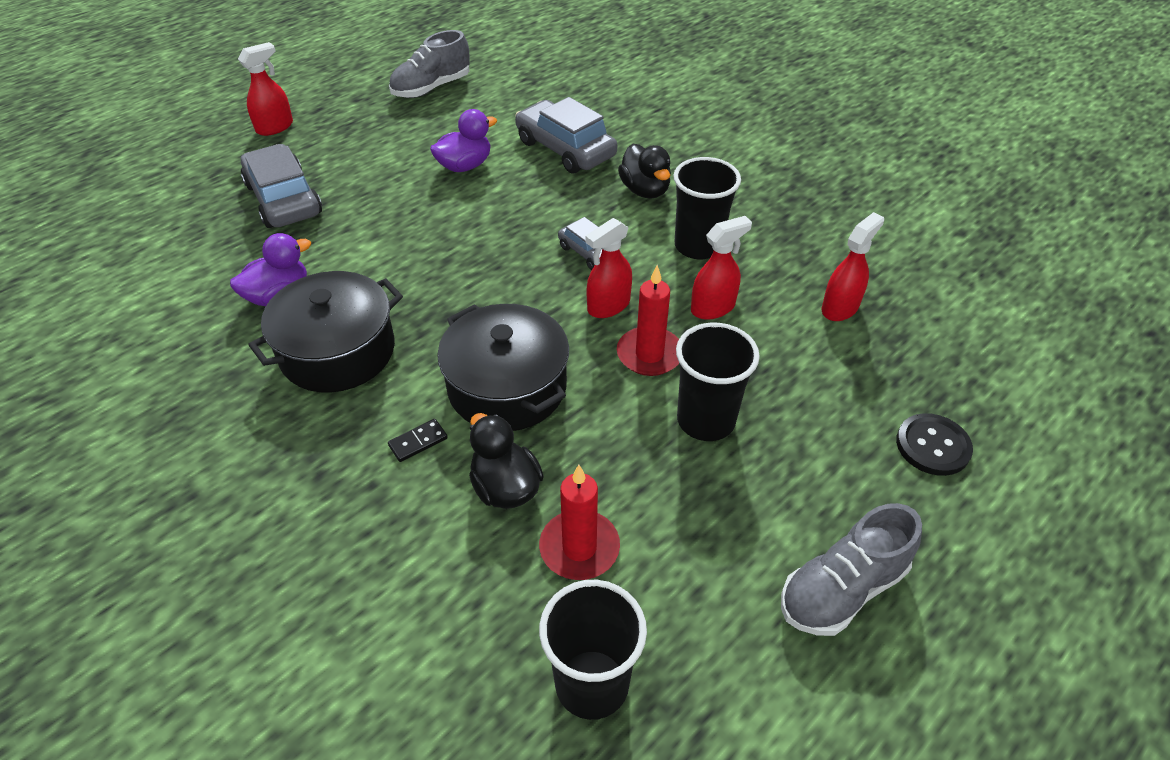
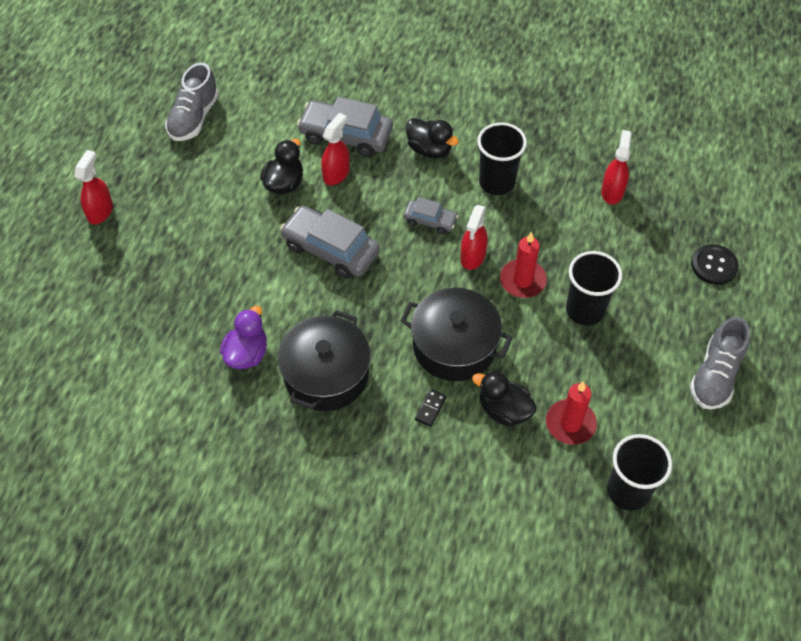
camera: 30 degrees left, 10 degrees up
grey car [241,144,322,228] -> grey car moved to [280,206,380,279]
purple duck [430,109,497,172] -> black duck [260,139,303,194]
red spray bottle [691,216,752,320] -> red spray bottle moved to [321,113,350,185]

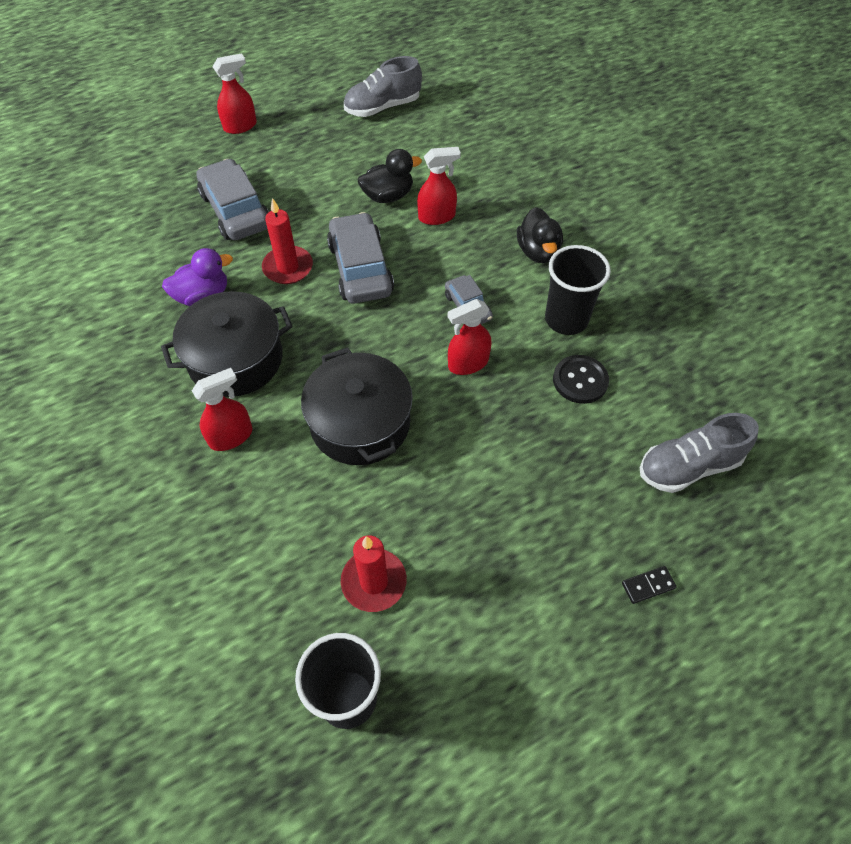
camera: 45 degrees right, 0 degrees up
grey car [297,97,393,157] -> grey car moved to [196,159,269,240]
black domino [415,389,447,427] -> black domino moved to [622,566,677,604]
black duck [472,371,537,427] -> none
red candle [500,232,547,298] -> red candle moved to [262,198,313,284]
black cup [566,251,622,326] -> none
red spray bottle [601,130,632,204] -> red spray bottle moved to [192,368,252,451]
grey shoe [690,317,750,409] -> grey shoe moved to [640,413,759,493]
black button [691,244,739,285] -> black button moved to [553,355,609,404]

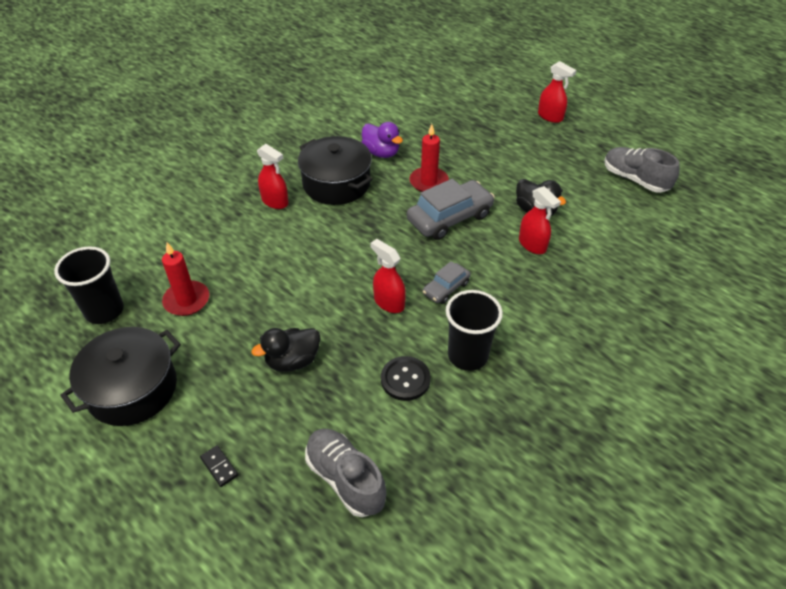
camera: 70 degrees right, 10 degrees down
grey car [196,159,269,240] -> none
black pot [301,347,413,465] -> black pot moved to [60,327,181,426]
black duck [517,207,563,263] -> black duck moved to [251,328,321,372]

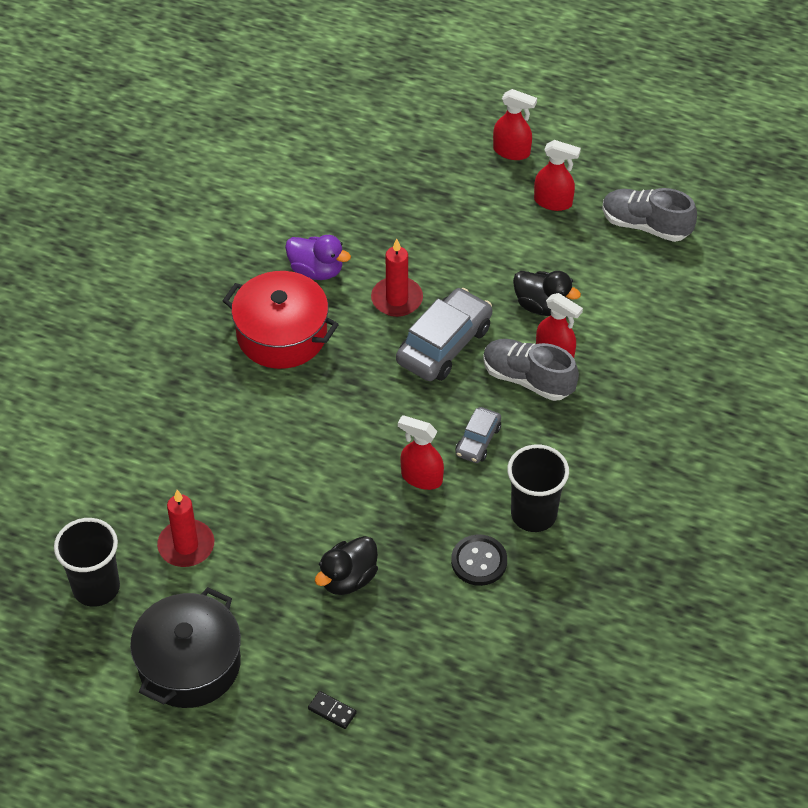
camera: 20 degrees left, 5 degrees up
red spray bottle [257,144,289,209] -> red spray bottle moved to [534,140,581,211]
black pot [298,136,372,205] -> red pot [223,271,339,369]
grey shoe [305,429,386,517] -> grey shoe moved to [483,339,579,401]

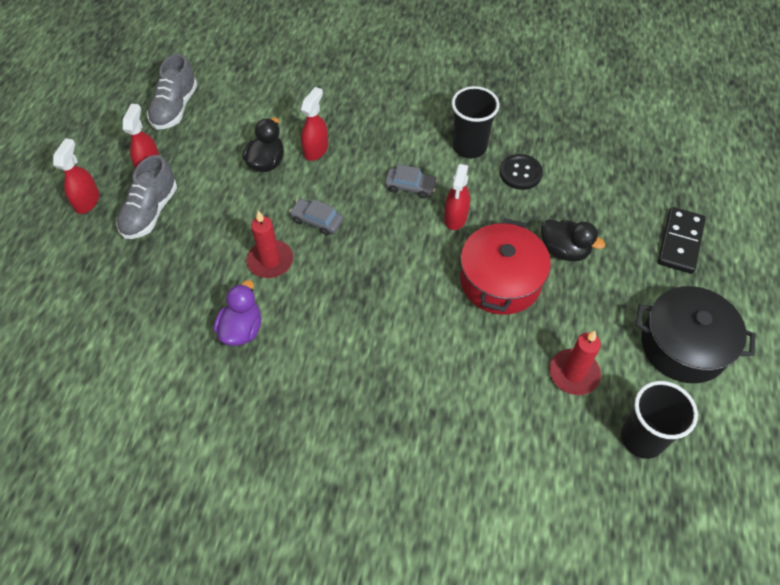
camera: 100 degrees left, 5 degrees up
red pot [223,271,339,369] -> red pot moved to [460,218,551,315]
black domino [308,691,357,729] -> black domino [658,207,706,274], size x2.09
grey car [396,288,492,381] -> grey car [289,199,343,235], size x0.55
grey shoe [483,339,579,401] -> grey shoe moved to [116,155,177,239]

